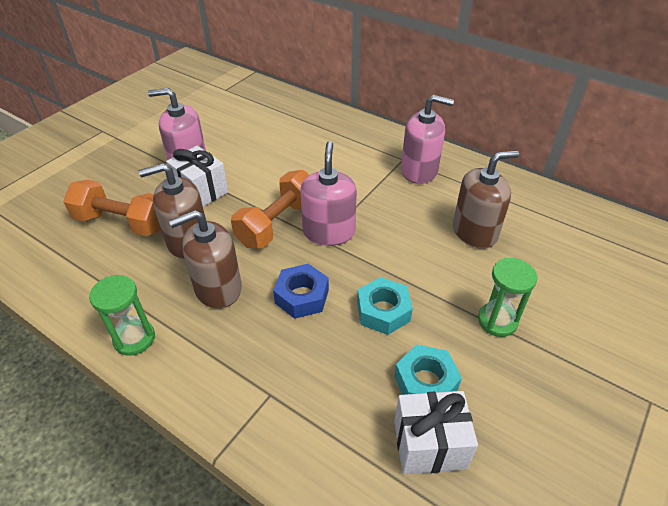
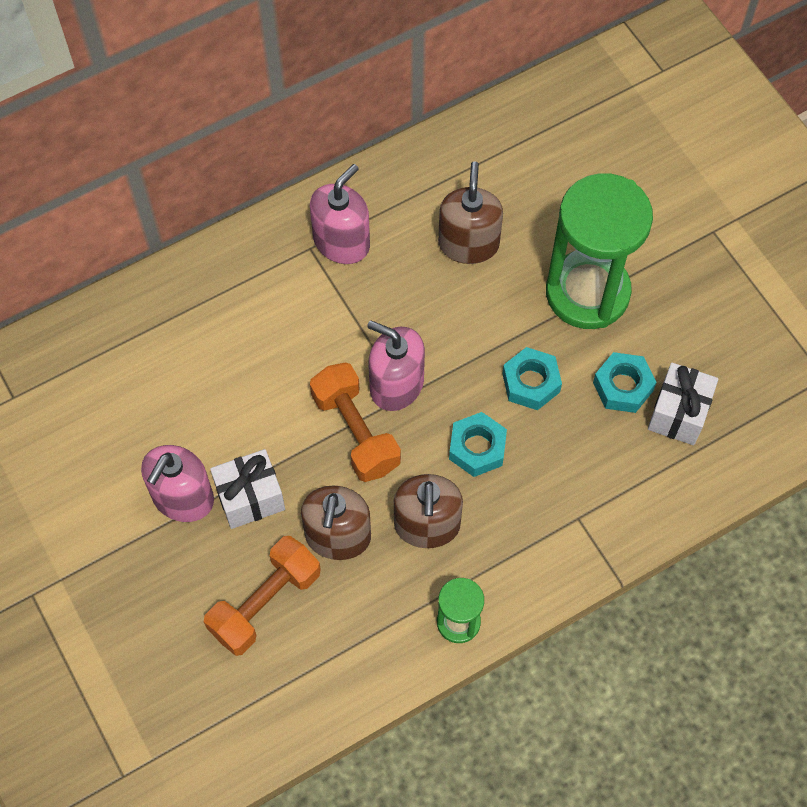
camera: 65 degrees left, 20 degrees up
blue nut [273,264,329,319] -> turquoise nut [449,412,507,477]
green hourglass [478,258,538,337] -> green hourglass [546,173,653,329], size x2.12

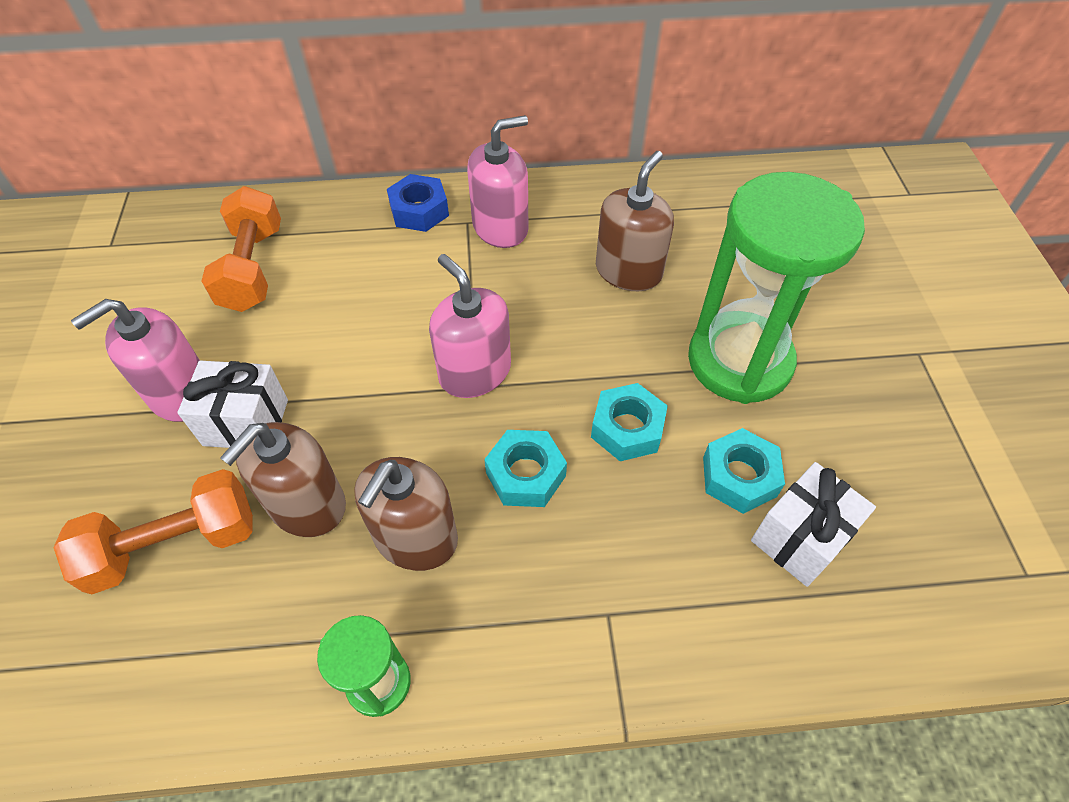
camera: 25 degrees right, 10 degrees down
orange dumbbell [310,362,401,482] -> orange dumbbell moved to [201,186,281,312]
none -> blue nut [387,174,449,232]

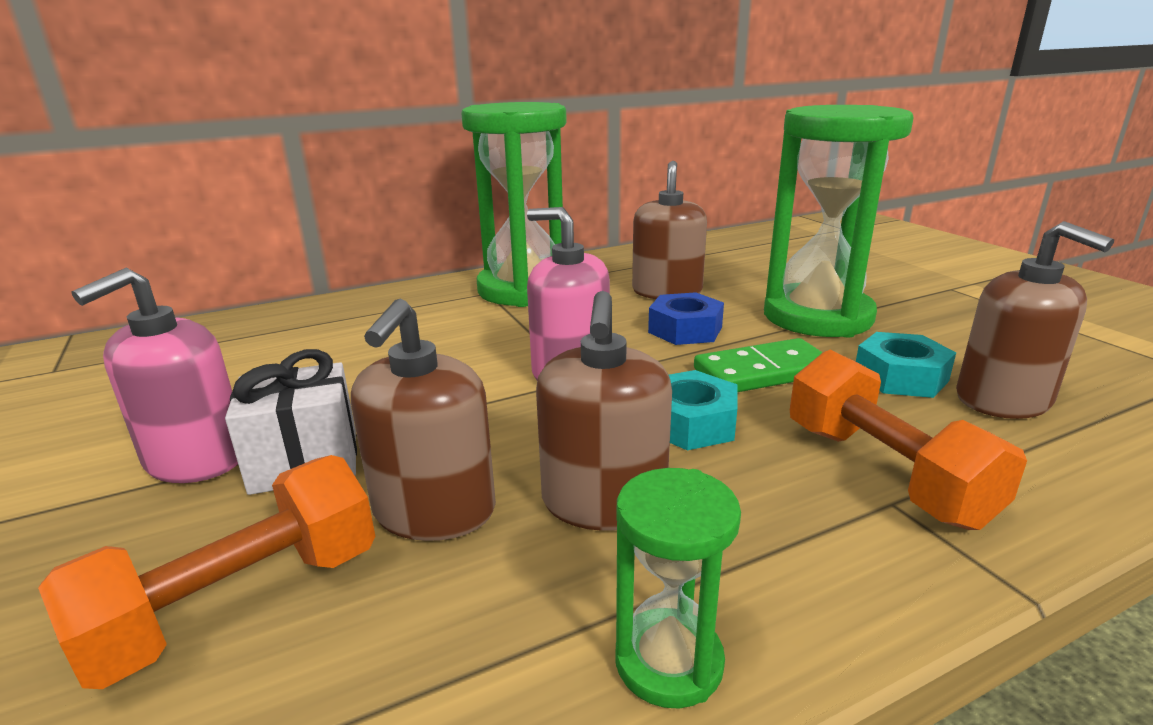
camera: 20 degrees left, 30 degrees down
orange dumbbell [201,186,281,312] -> orange dumbbell moved to [790,350,1027,530]
blue nut [387,174,449,232] -> blue nut moved to [648,292,724,345]
pink soap dispenser [467,115,528,248] -> green hourglass [462,102,567,307]
turquoise nut [591,383,668,461] -> green domino [694,338,823,392]
white gift [751,462,876,587] -> brown soap dispenser [956,221,1114,419]

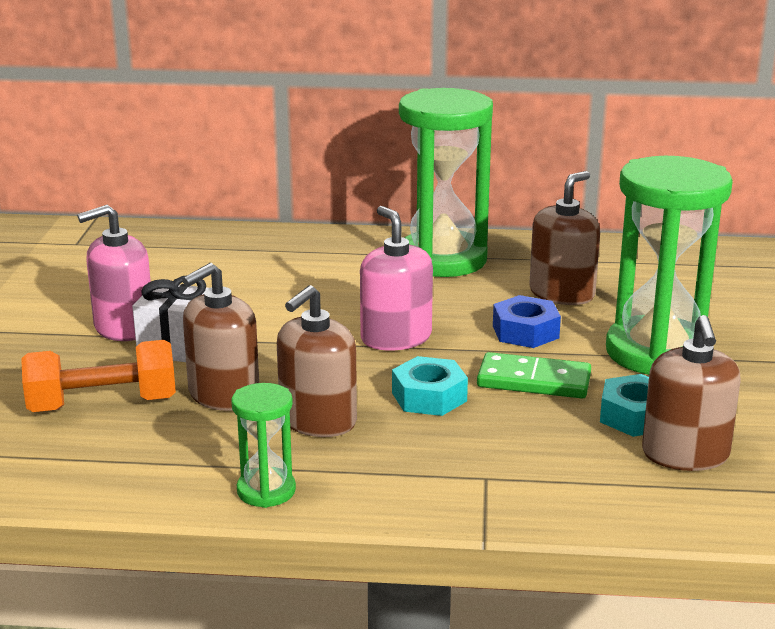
camera: 30 degrees right, 0 degrees up
orange dumbbell [790,350,1027,530] -> none

